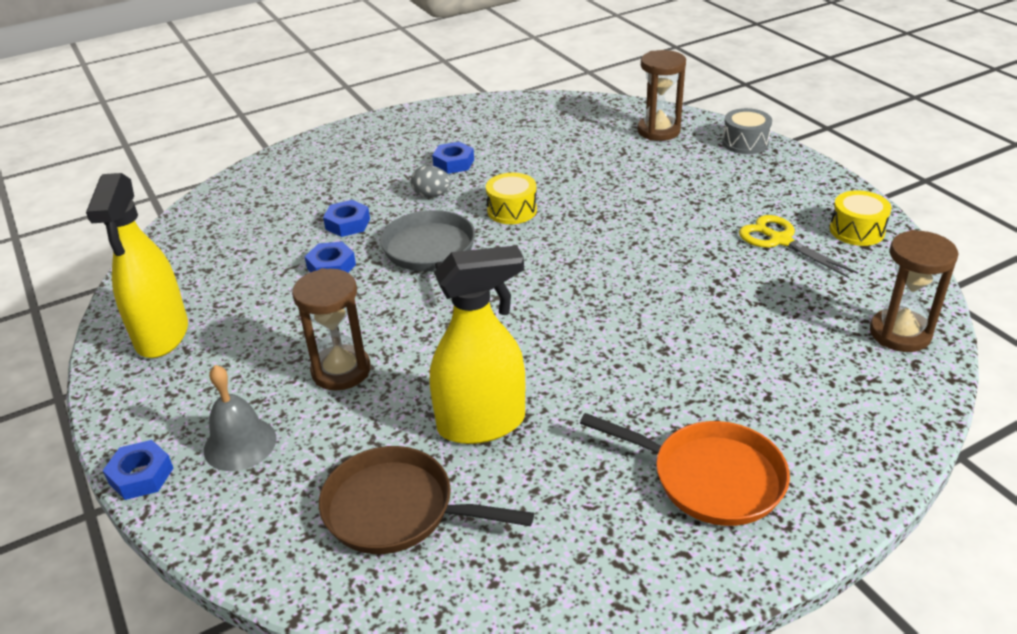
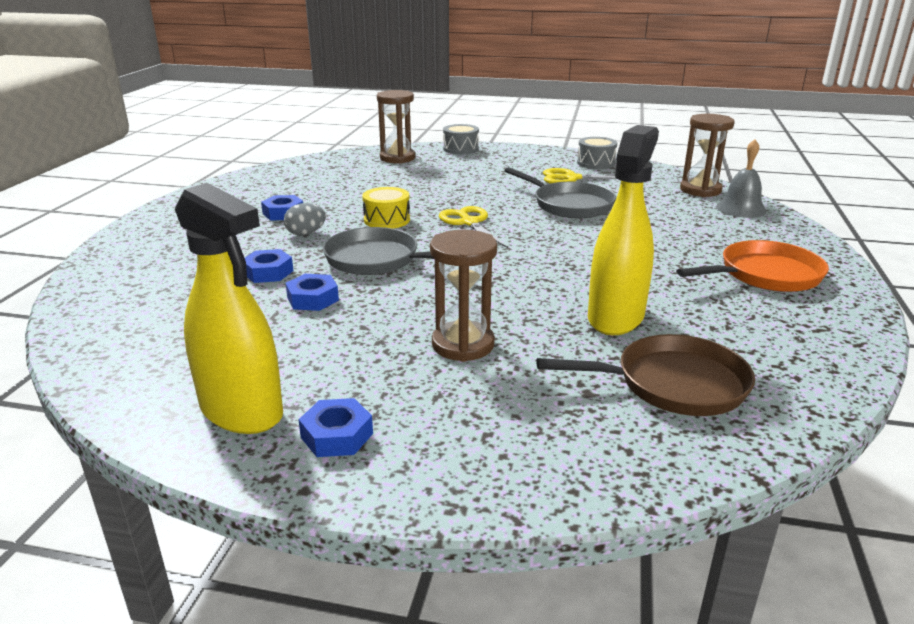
camera: 50 degrees left, 10 degrees down
blue nut [103,440,173,500] -> blue nut moved to [299,398,373,457]
grey bell [204,365,277,471] -> grey bell moved to [716,139,767,218]
brown pan [319,446,534,554] -> brown pan turned 150 degrees counterclockwise [536,334,755,416]
yellow drum [830,190,891,246] -> grey drum [577,137,617,169]
none -> yellow scissors [439,206,508,248]
none -> grey pan [504,167,616,219]

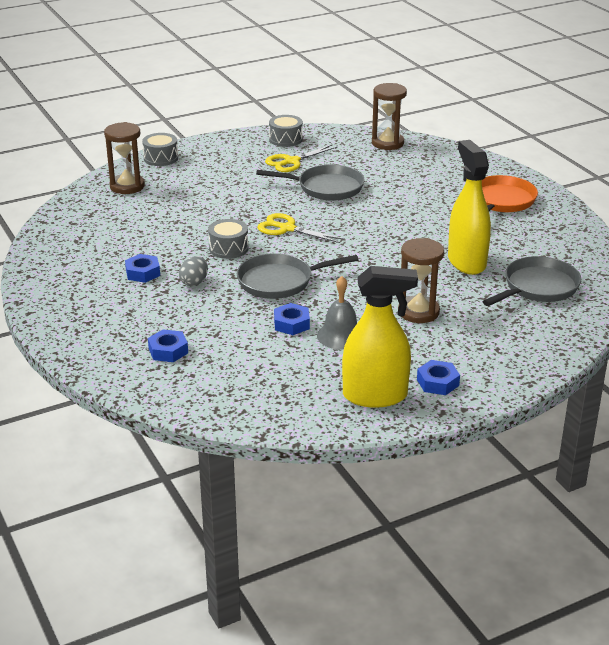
camera: 40 degrees left, 5 degrees up
blue nut [245,249,294,283] -> blue nut moved to [148,329,188,362]
yellow drum [362,187,410,228] -> grey drum [208,219,249,259]
brown pan [536,334,755,416] -> grey pan [483,256,581,306]
grey bell [716,139,767,218] -> grey bell moved to [317,276,357,350]

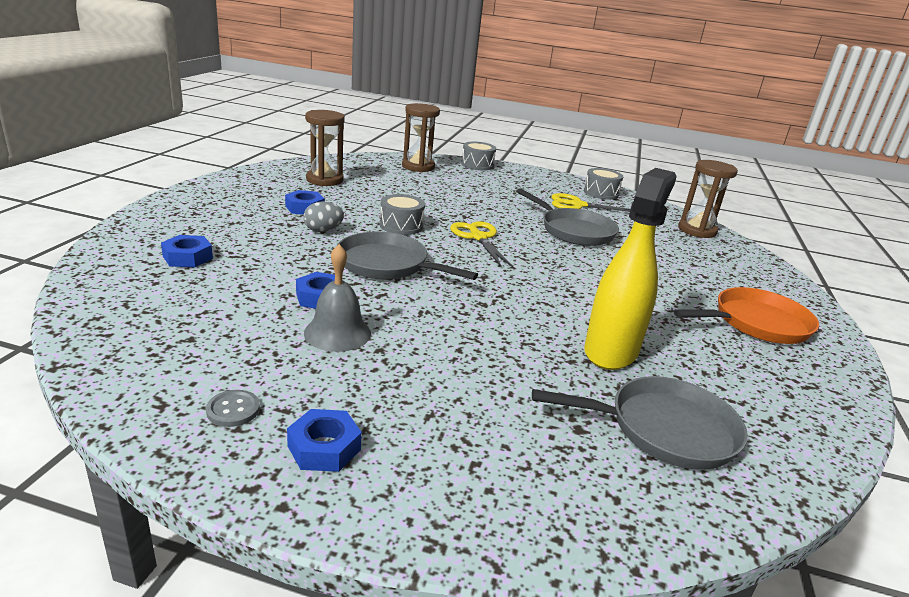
camera: 40 degrees right, 5 degrees down
yellow spray bottle [342,266,418,408] -> grey button [206,390,260,427]
brown hourglass [398,238,444,323] -> brown hourglass moved to [305,110,345,186]

